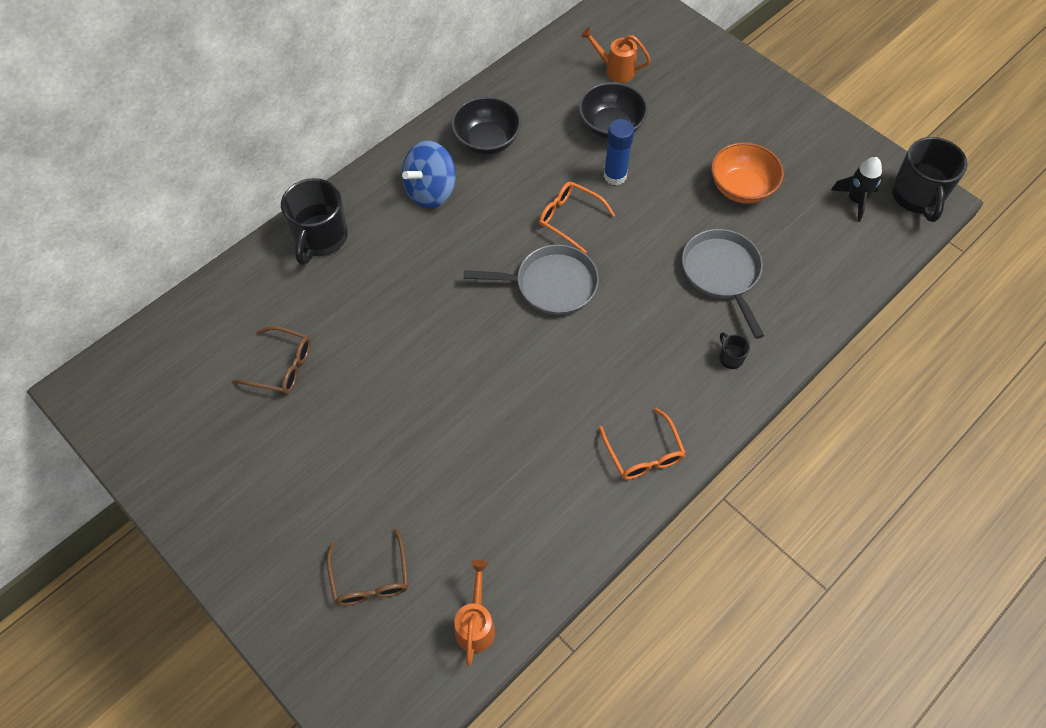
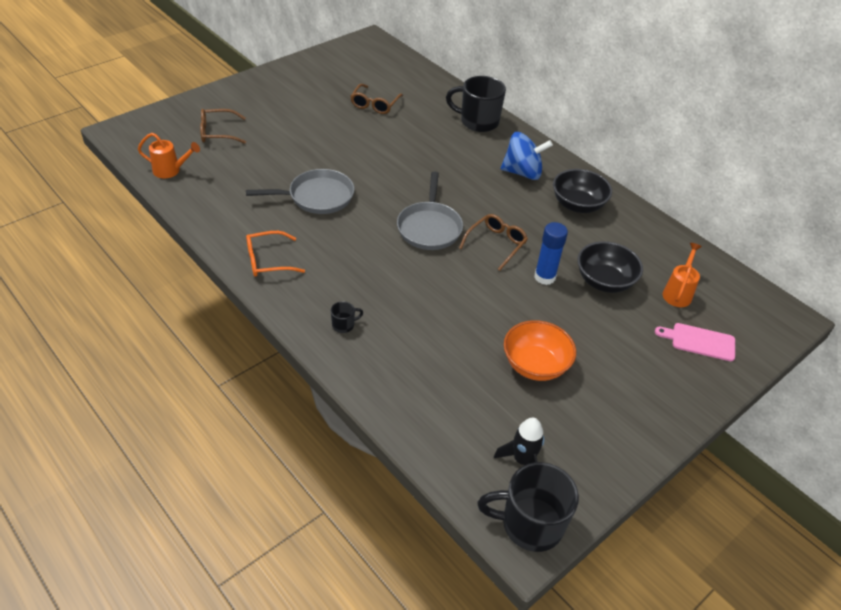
camera: 90 degrees right, 15 degrees down
blue spinning top [402,141,456,208] -> blue spinning top turned 135 degrees clockwise [501,132,553,180]
orange glasses [539,182,615,253] -> brown glasses [459,214,528,271]
grey pan [682,229,764,339] -> grey pan moved to [246,169,355,214]
none -> pink cutting board [655,323,735,361]

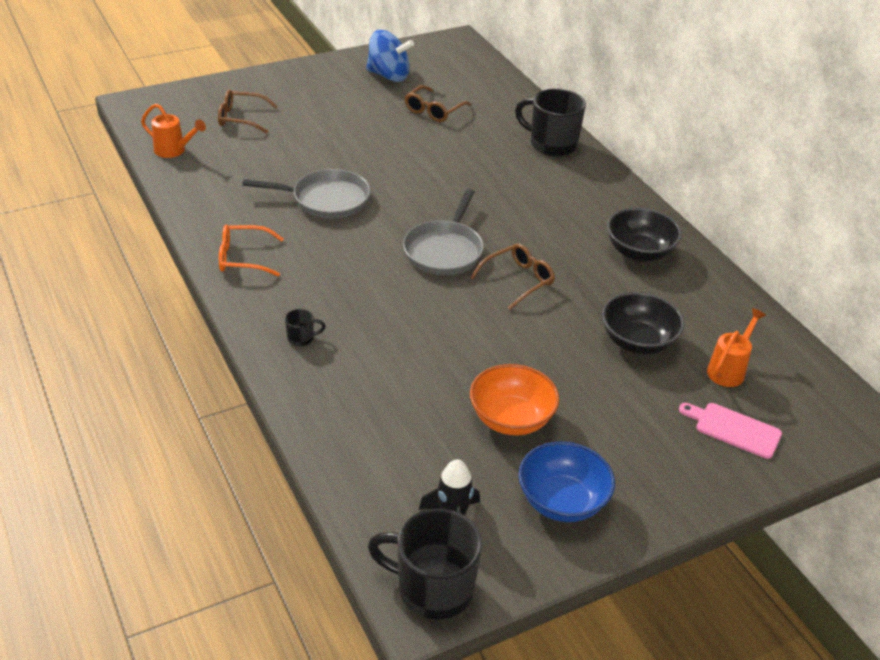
camera: 15 degrees right, 5 degrees down
blue spinning top [501,132,553,180] -> blue spinning top moved to [366,30,414,82]
blue glue stick [534,222,568,285] -> none
none -> blue bowl [518,441,615,522]

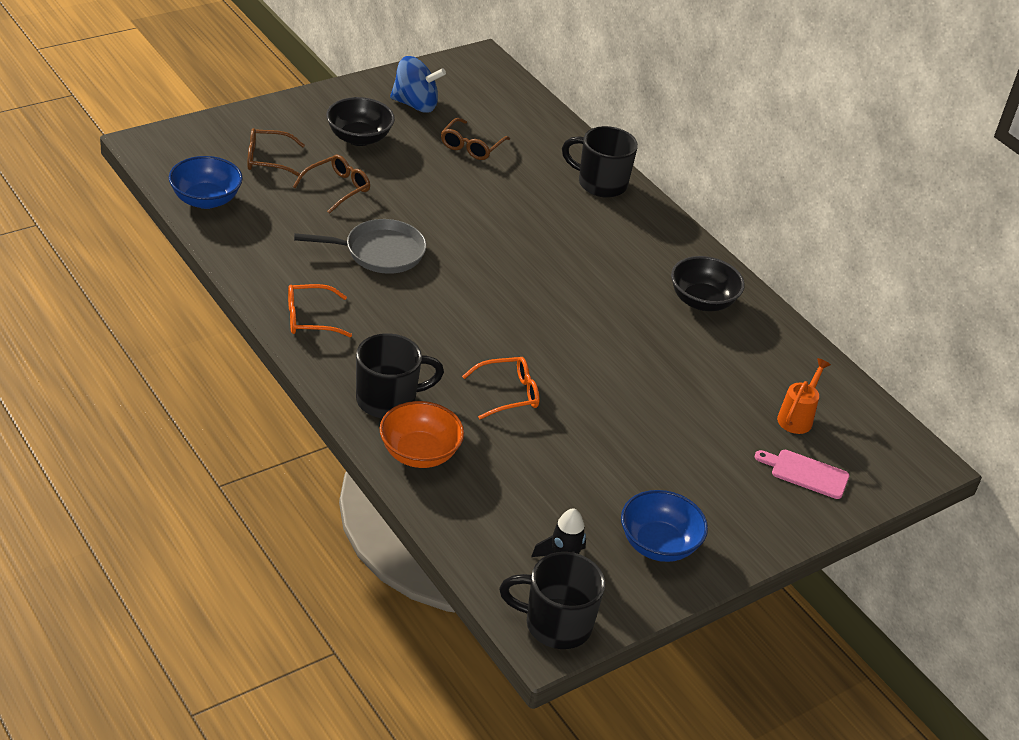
camera: 10 degrees left, 0 degrees up
orange watering can [141,103,206,158] -> blue bowl [169,156,243,209]
black mug [285,309,326,346] -> black mug [356,333,444,418], size x2.30
grey pan [403,189,484,275] -> none
brown glasses [470,244,555,310] -> brown glasses moved to [293,155,370,214]
orange bowl [470,364,559,435] -> orange bowl moved to [380,401,464,468]
black bowl [602,292,684,355] -> black bowl moved to [326,97,395,146]
none -> orange glasses [462,357,540,420]

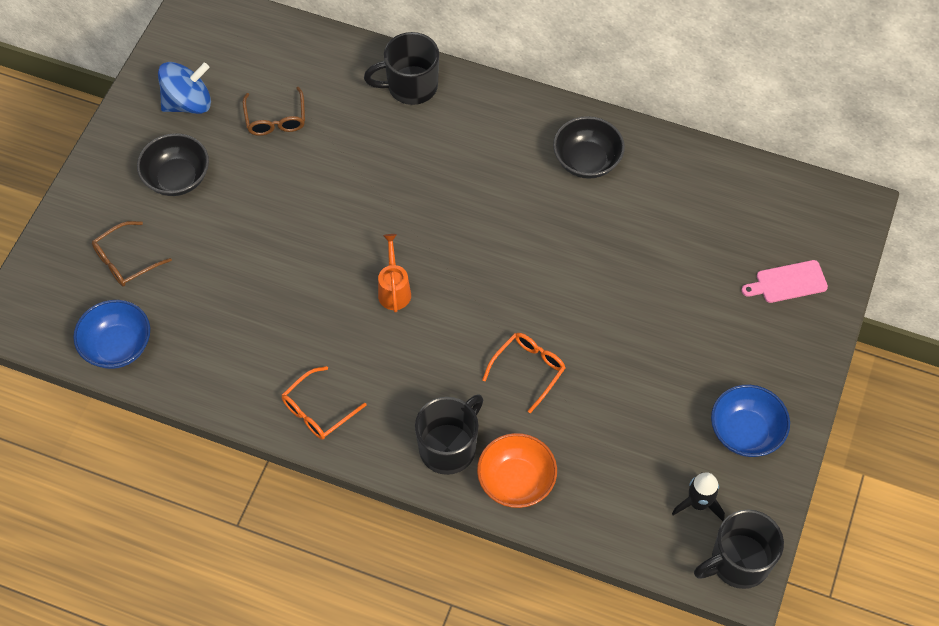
camera: 30 degrees left, 20 degrees up
brown glasses [293,155,370,214] -> none
grey pan [294,219,426,274] -> none
orange watering can [777,358,831,434] -> orange watering can moved to [378,234,411,313]

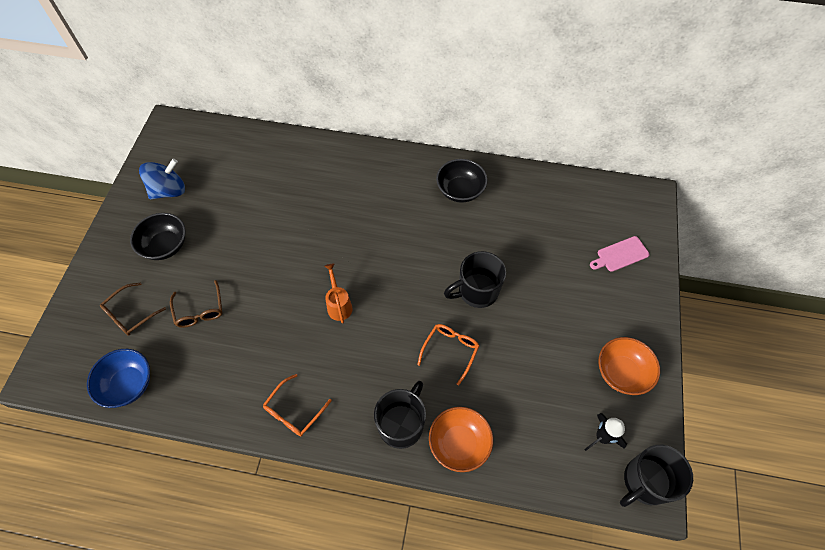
camera: 10 degrees left, 0 degrees up
brown glasses [243,87,305,136] -> brown glasses moved to [170,280,222,328]
black mug [364,32,439,105] -> black mug moved to [444,251,506,308]
blue bowl [711,385,790,457] -> orange bowl [598,337,660,395]

